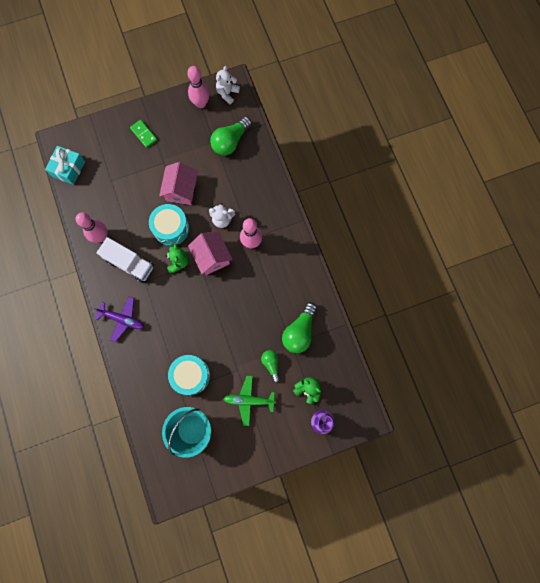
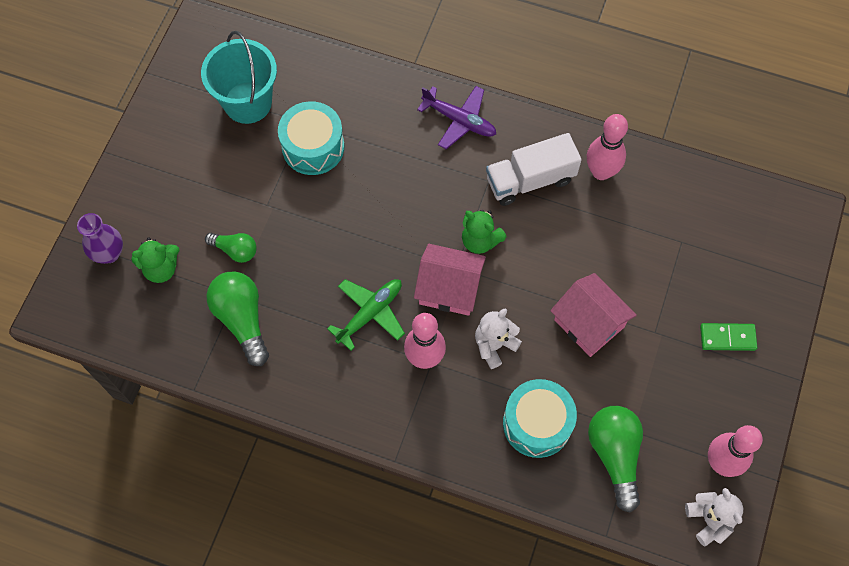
camera: 130 degrees right, 10 degrees down
turquoise gift [45,146,85,185] -> none
purple plane [93,297,144,342] -> purple plane turned 120 degrees counterclockwise [417,86,496,149]
turquoise drum [149,204,189,246] -> turquoise drum moved to [503,379,577,458]
green plane [223,376,276,426] -> green plane moved to [327,279,405,351]

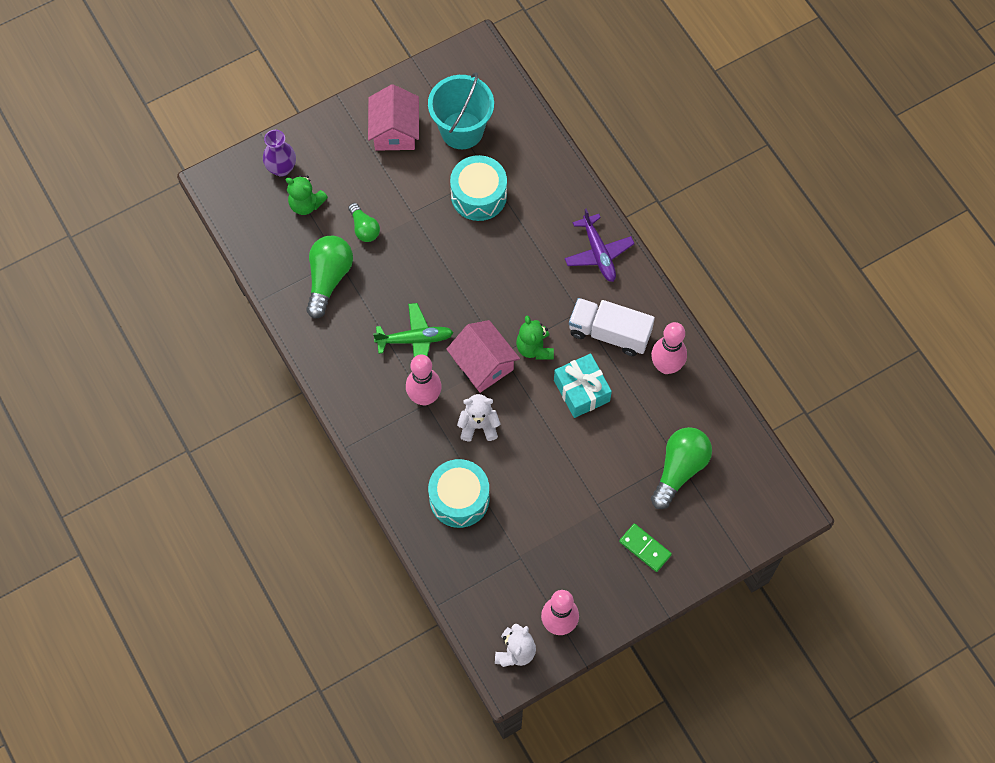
camera: 40 degrees right, 0 degrees up
pink house [550,273,637,357] -> pink house moved to [368,84,419,151]
green light bulb [588,406,643,512] -> green light bulb moved to [651,427,712,509]
none -> turquoise gift [554,354,612,418]

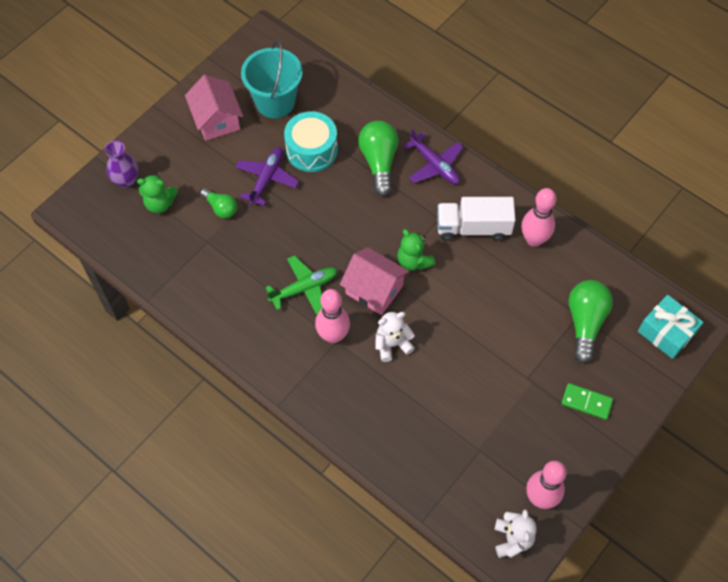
camera: 20 degrees left, 5 degrees down
green light bulb [306,235,353,319] -> green light bulb moved to [358,121,399,196]
turquoise drum [428,459,489,528] -> none
turquoise gift [554,354,612,418] -> turquoise gift moved to [638,295,703,359]
none -> purple plane [235,147,299,206]

